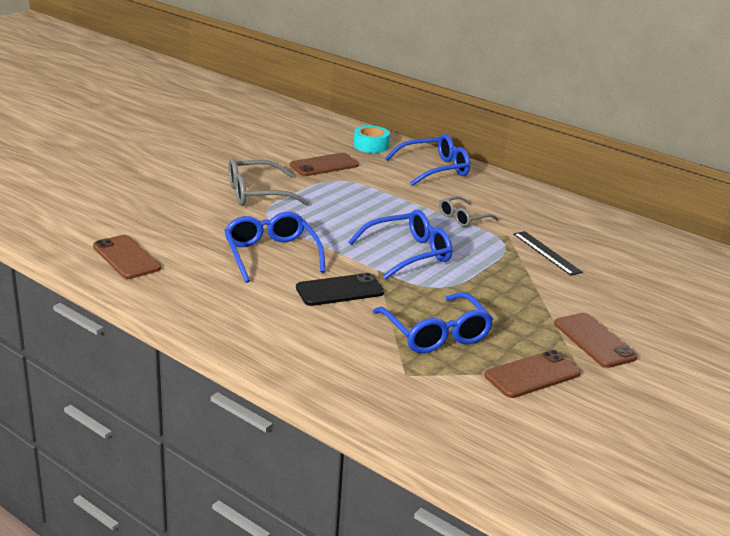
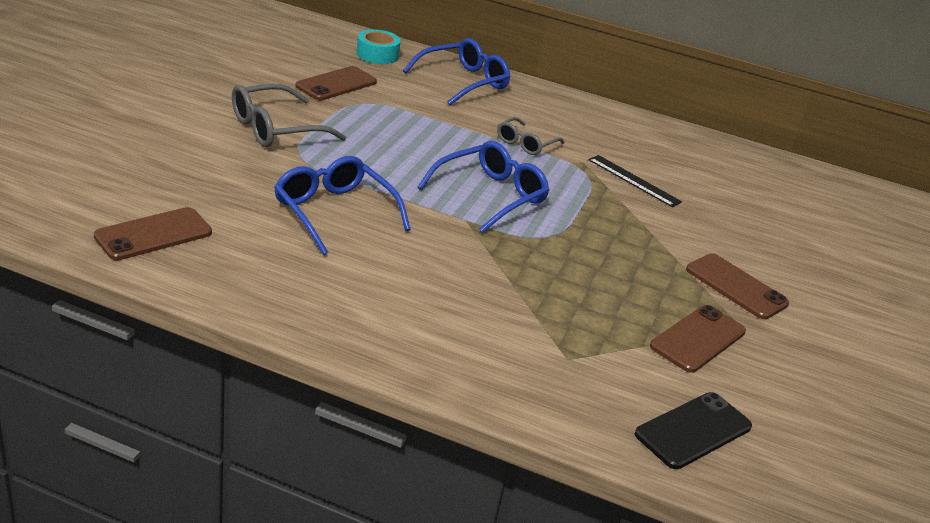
camera: 20 degrees left, 5 degrees up
brown phone [93,235,161,279] -> brown phone turned 75 degrees counterclockwise [94,207,212,260]
black phone [296,273,384,306] -> black phone moved to [635,392,752,469]
blue glasses [373,292,493,353] -> none

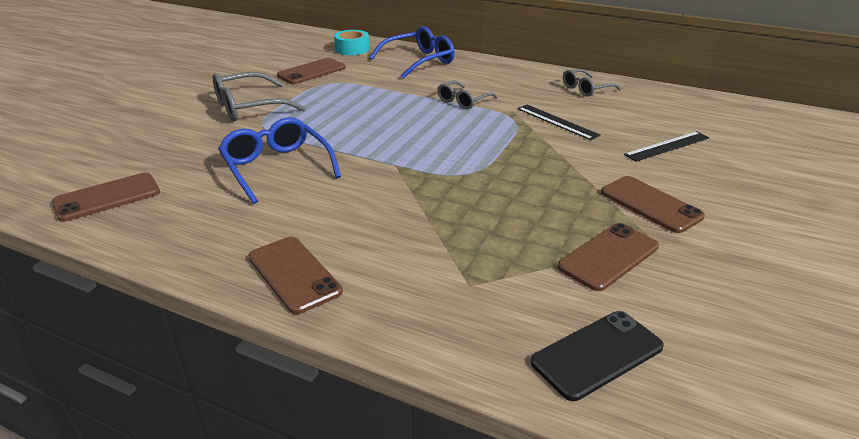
camera: 10 degrees right, 0 degrees up
blue glasses [417,141,550,233] -> none
none -> brown phone [248,237,343,314]
none -> grey glasses [563,69,621,96]
none -> black ruler [624,131,709,162]

